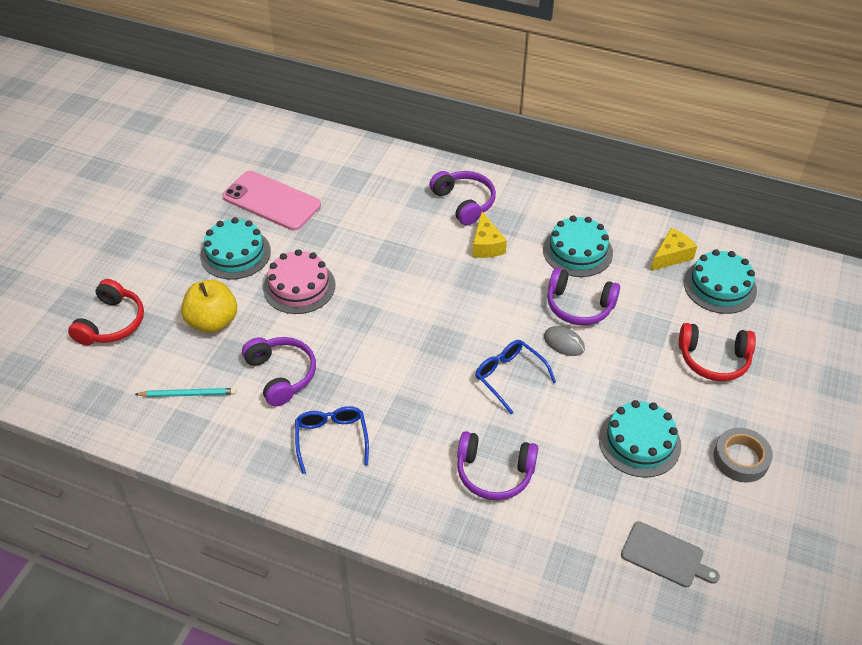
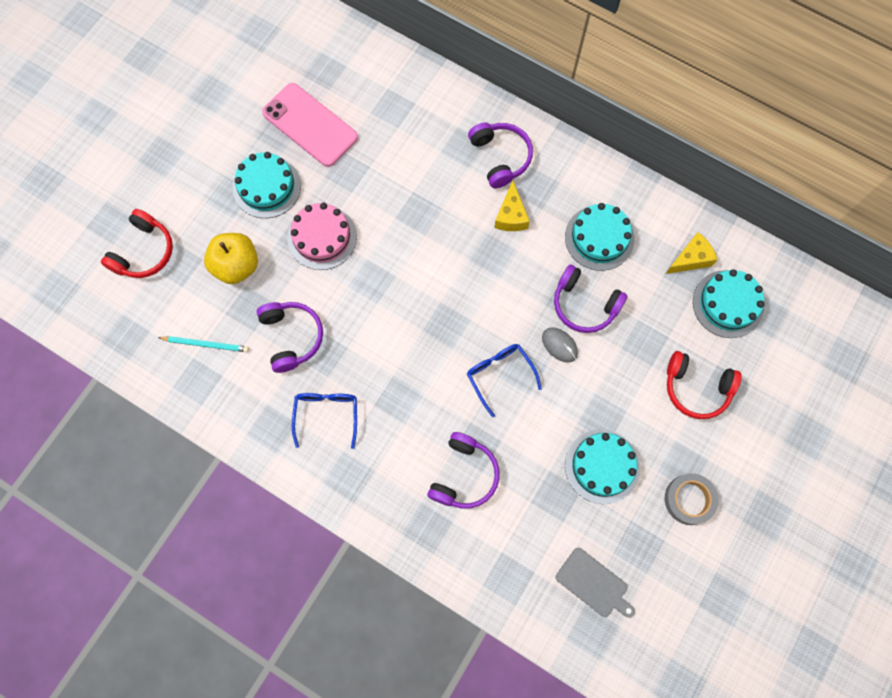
camera: 10 degrees right, 25 degrees up
purple headphones [457,431,538,500] -> purple headphones turned 90 degrees counterclockwise [427,432,500,509]

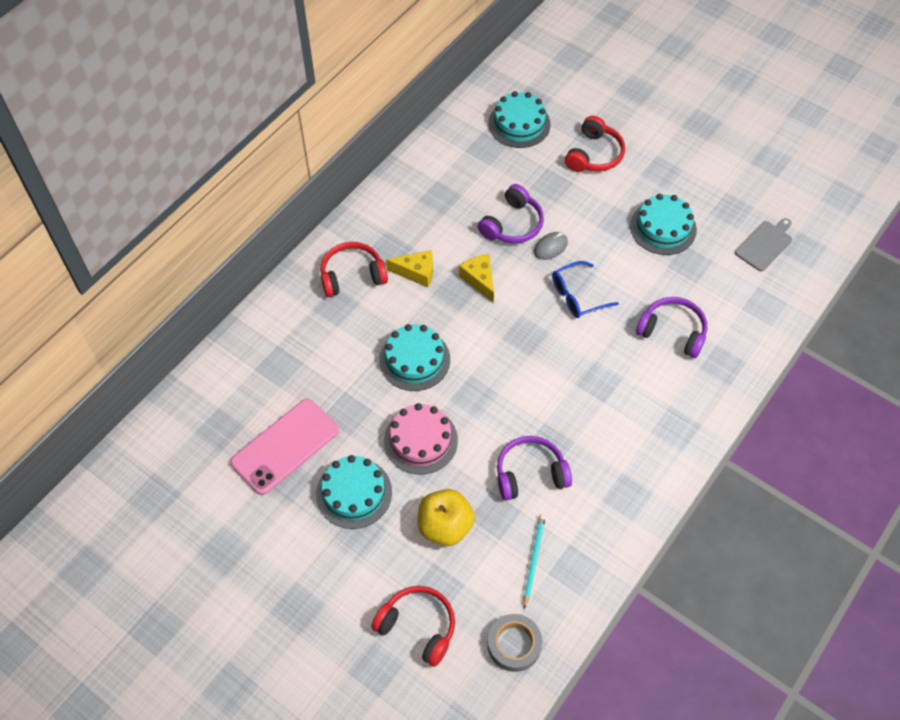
camera: 85 degrees left, 15 degrees down
blue glasses [292,393,357,449] -> none
purple headphones [468,122,533,188] -> red headphones [321,242,388,297]
turquoise cake [565,203,634,271] -> turquoise cake moved to [379,324,450,391]
grey tape [665,473,719,525] -> grey tape moved to [488,614,542,672]
yellow cheese [666,232,718,274] -> yellow cheese moved to [459,254,494,303]

